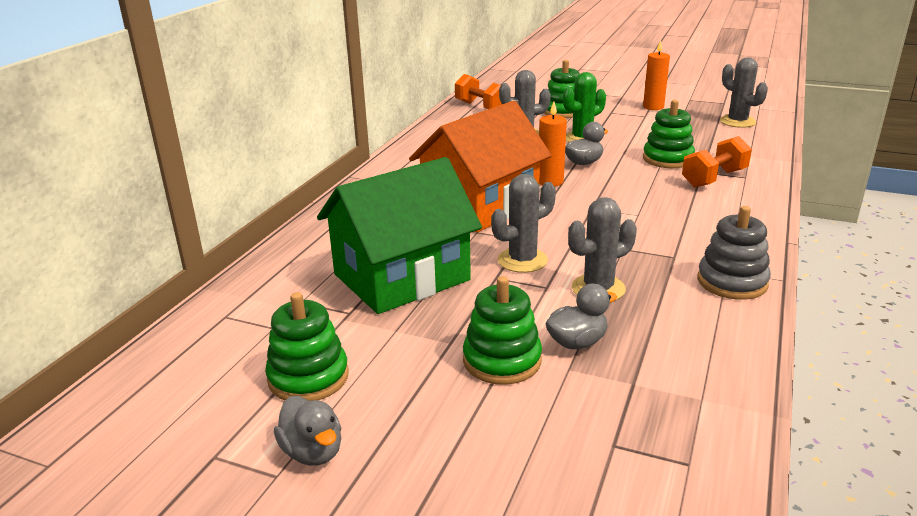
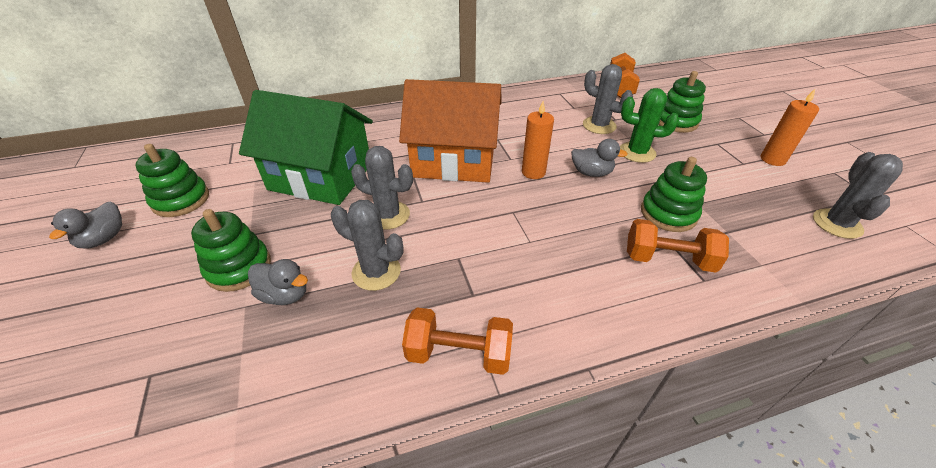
camera: 50 degrees right, 15 degrees up
grey stacking toy [697,206,771,300] -> orange dumbbell [402,308,513,375]

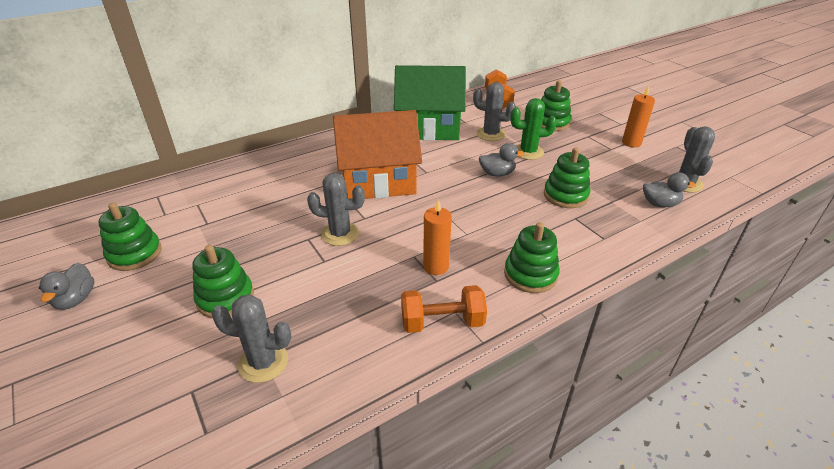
camera: 15 degrees left, 5 degrees down
green house [239,90,373,205] -> green house moved to [394,65,466,141]
grey duck [248,259,308,305] -> grey duck moved to [643,172,696,207]
grey cactus [331,200,404,291] -> grey cactus moved to [212,294,291,383]
orange candle [522,101,554,179] -> orange candle moved to [423,200,452,275]
orange dumbbell [627,219,729,273] -> none
none -> green stacking toy [504,222,560,293]

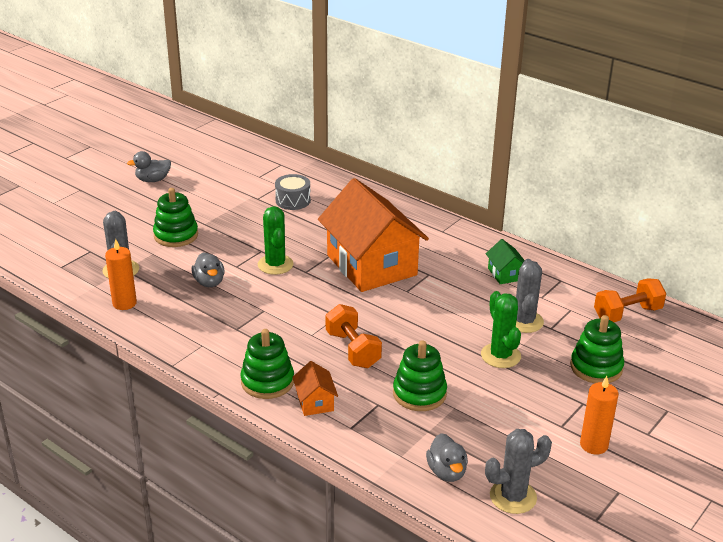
camera: 70 degrees right, 5 degrees down
green stacking toy [98,202,162,271] -> none
grey cactus [307,173,365,246] -> green cactus [258,206,294,275]
green house [394,65,466,141] -> green house [486,239,525,284], size x0.40
orange dumbbell [401,285,487,333] -> orange dumbbell moved to [326,304,382,368]
orange candle [423,200,452,275] -> orange candle moved to [105,239,137,310]
grey duck [479,143,524,177] -> grey duck moved to [191,252,225,287]
none -> grey drum [275,174,311,210]
none -> orange house [292,361,338,416]

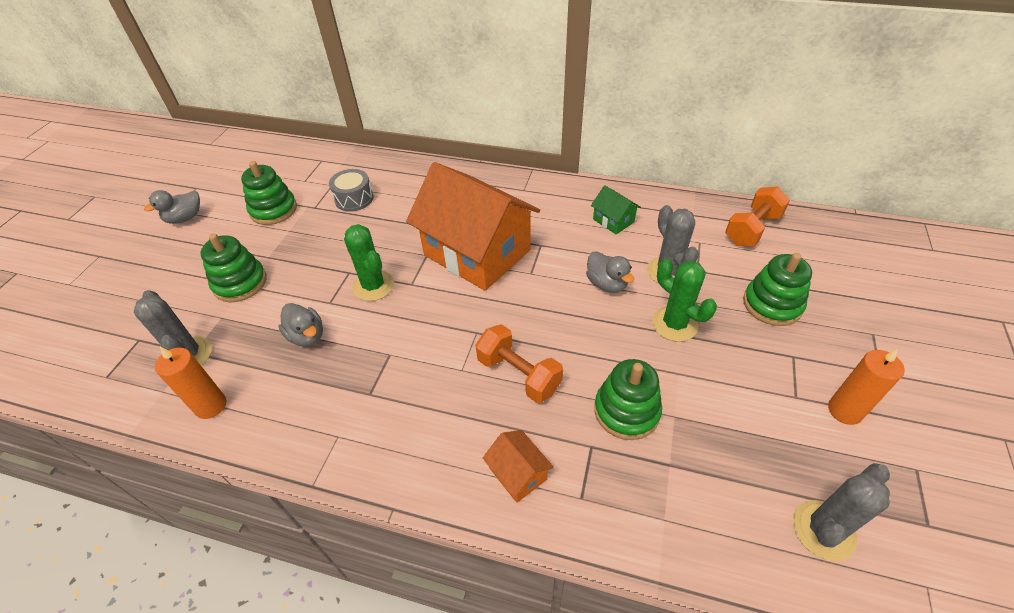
camera: 20 degrees left, 15 degrees up
green stacking toy [241,329,294,399] -> green stacking toy moved to [241,161,297,225]
grey duck [426,433,468,482] -> grey duck moved to [586,251,634,293]

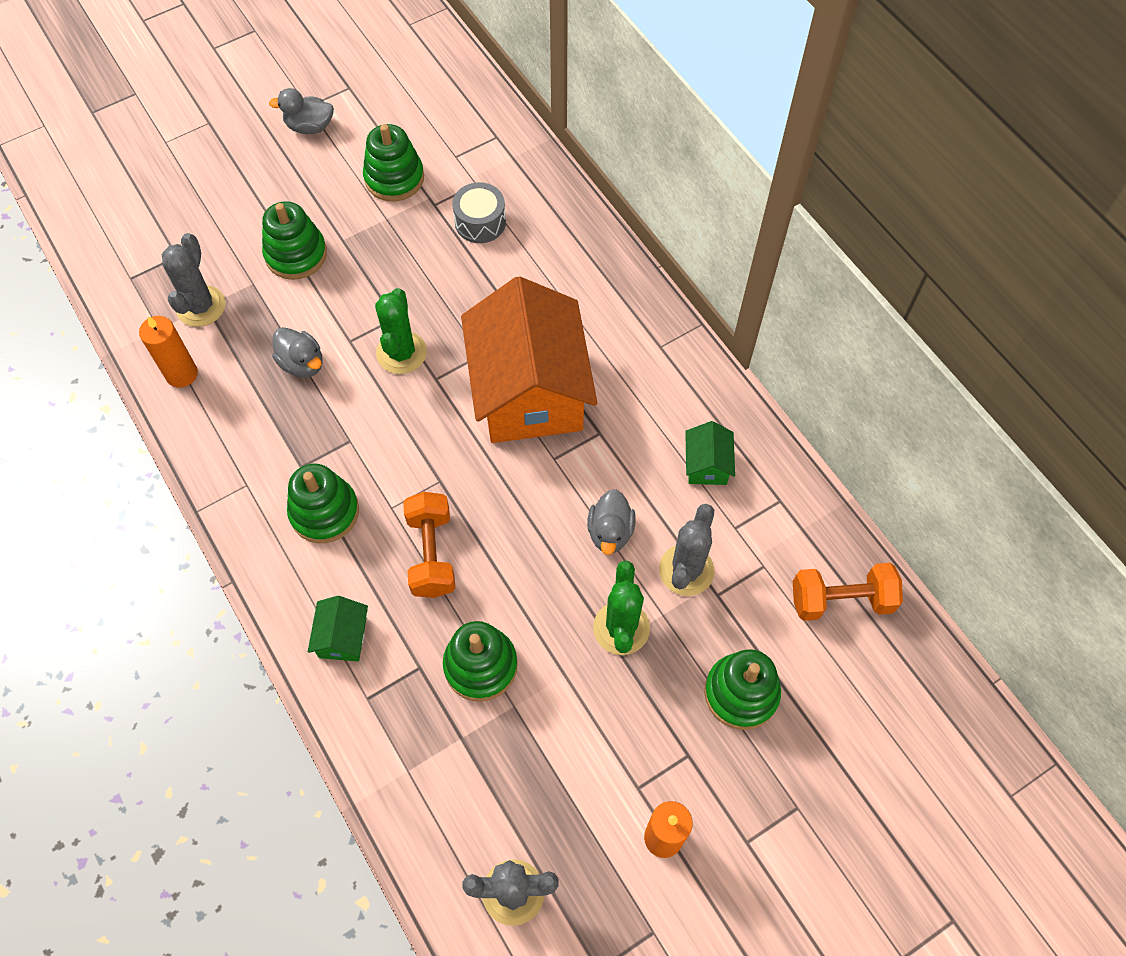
camera: 40 degrees right, 15 degrees up
grey duck [278,303,323,347] -> grey duck turned 45 degrees counterclockwise [272,327,323,378]
orange house [483,430,554,503] -> green house [308,596,368,661]
none -> green stacking toy [287,464,359,543]

